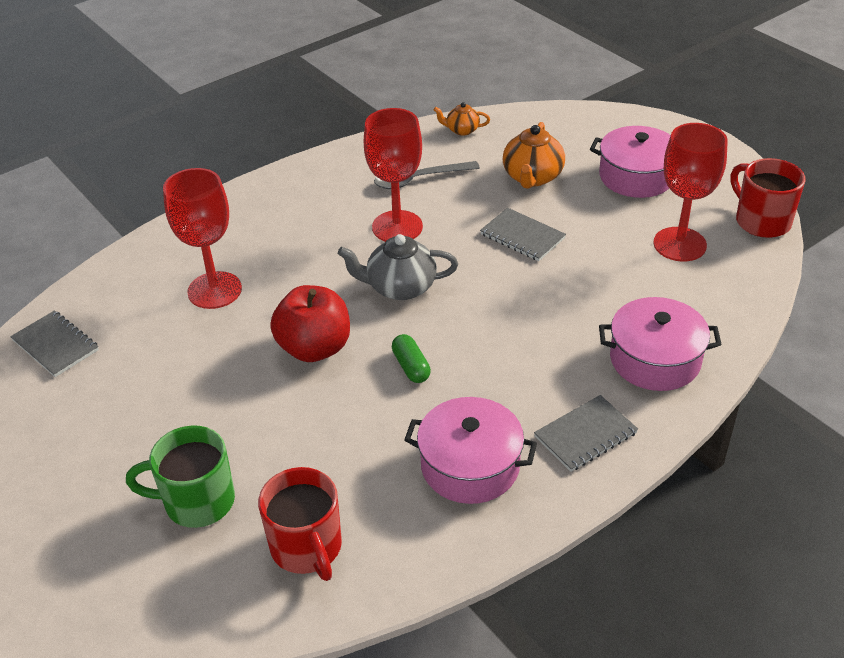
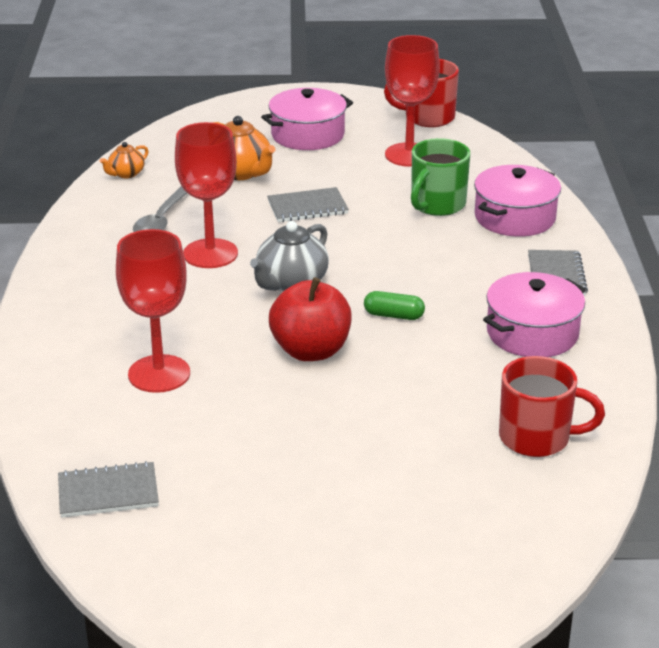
camera: 55 degrees left, 10 degrees down
green mug [126,425,235,528] -> green mug moved to [411,138,470,216]

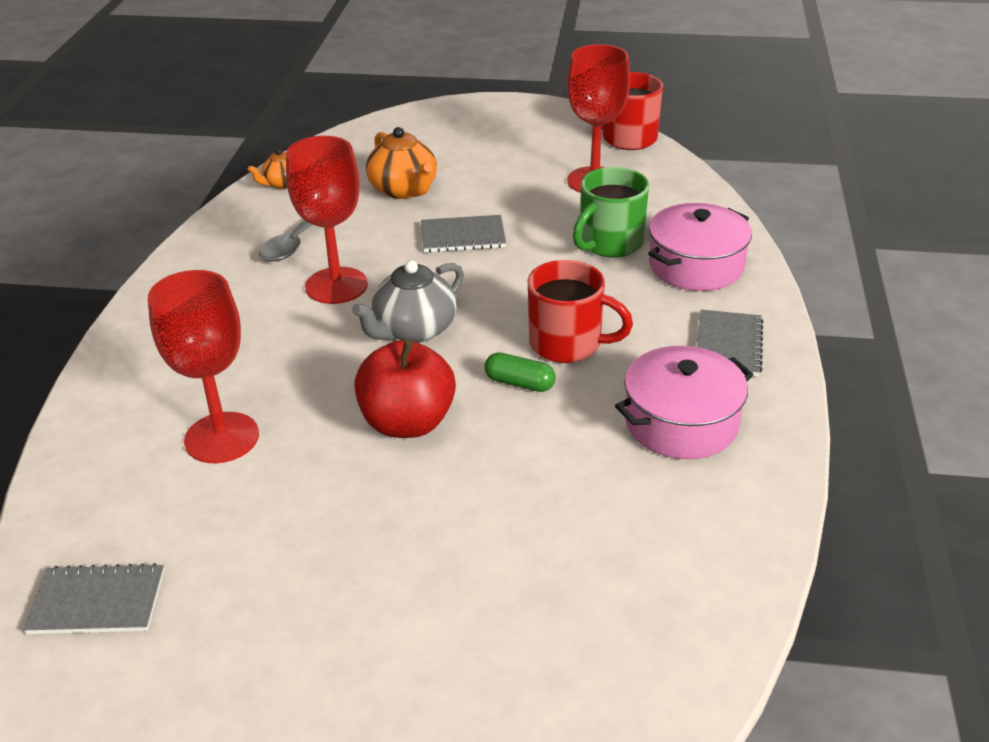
camera: 10 degrees right, 5 degrees up
pink pot [261,88,353,150] -> none
red mug [499,356,605,457] -> red mug moved to [528,260,633,363]

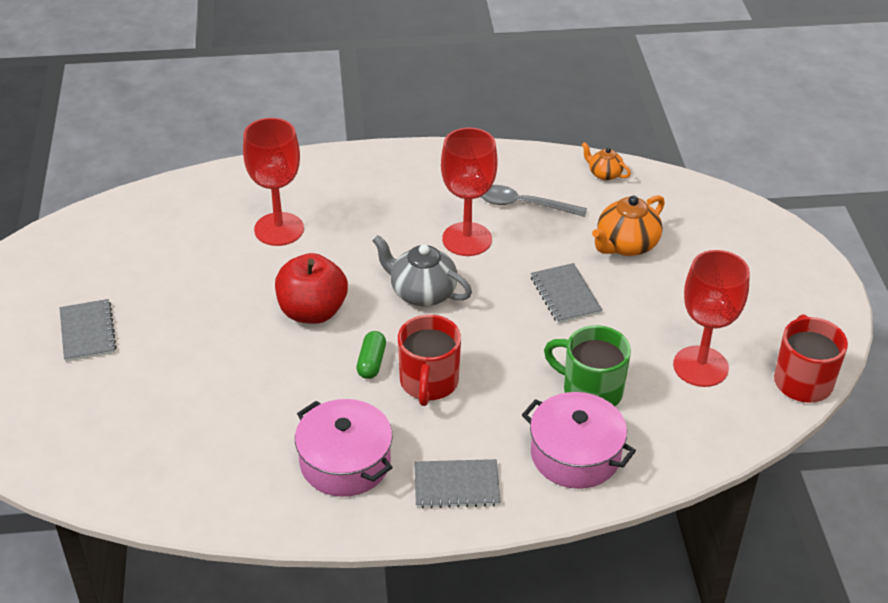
camera: 75 degrees right, 5 degrees up
grey notebook [23,563,164,634] -> grey notebook moved to [60,299,117,362]

